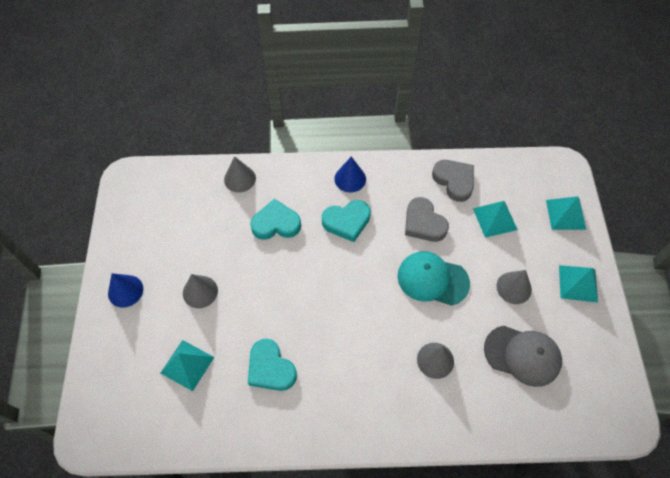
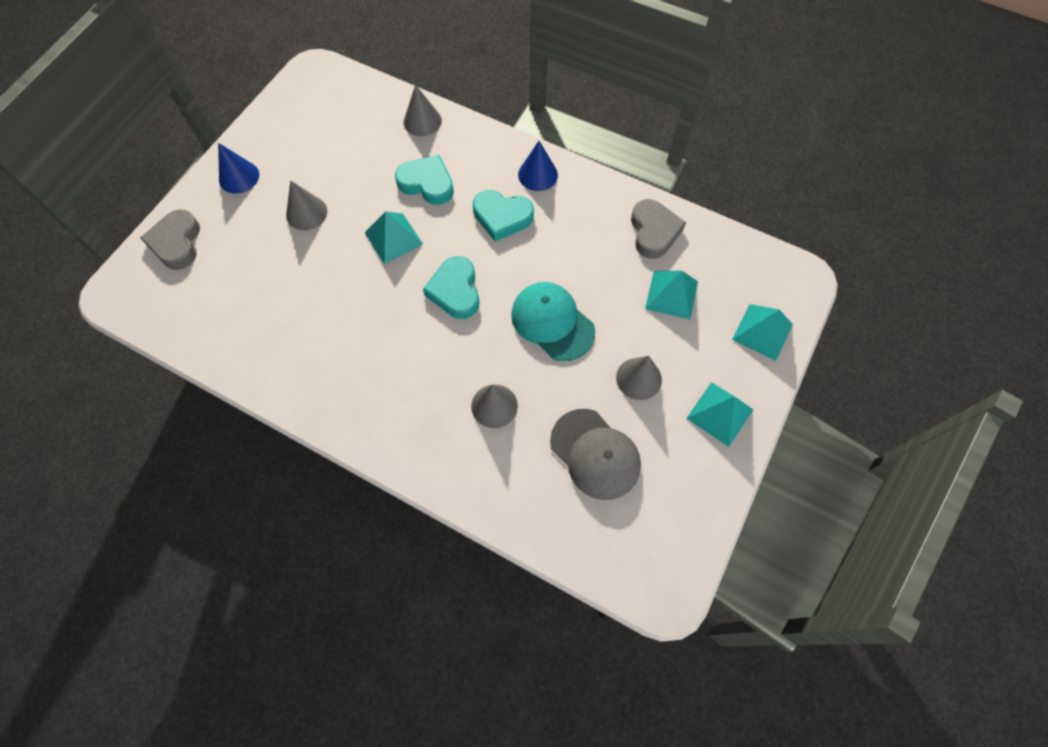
camera: 30 degrees right, 5 degrees up
turquoise pyramid [161,340,214,391] -> turquoise pyramid moved to [365,211,423,264]
turquoise heart [248,339,297,391] -> turquoise heart moved to [423,256,479,319]
grey heart [405,197,449,242] -> grey heart moved to [140,209,200,270]

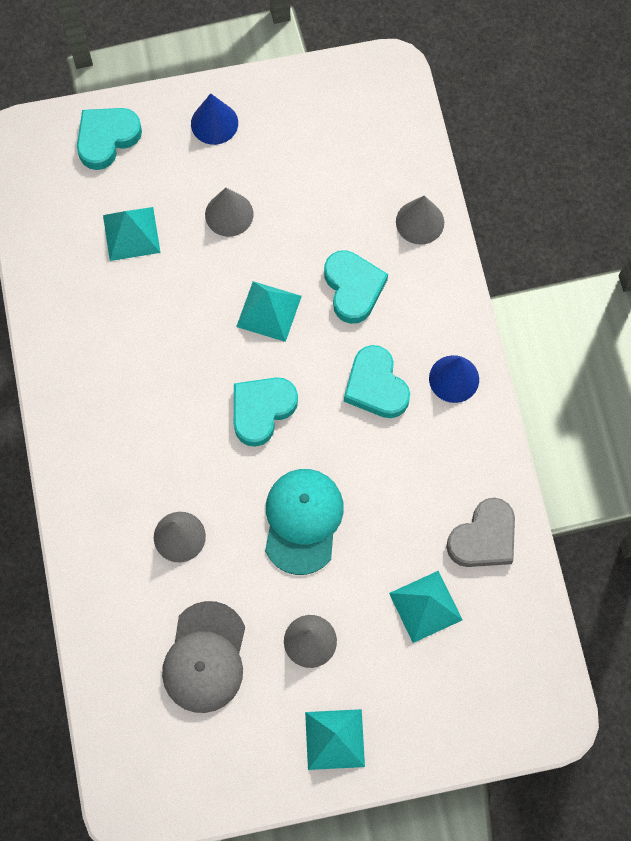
camera: 50 degrees right, 5 degrees up
grey heart [140,209,200,270] -> turquoise heart [77,108,142,170]
turquoise pyramid [732,304,793,361] -> turquoise pyramid moved to [103,207,161,261]

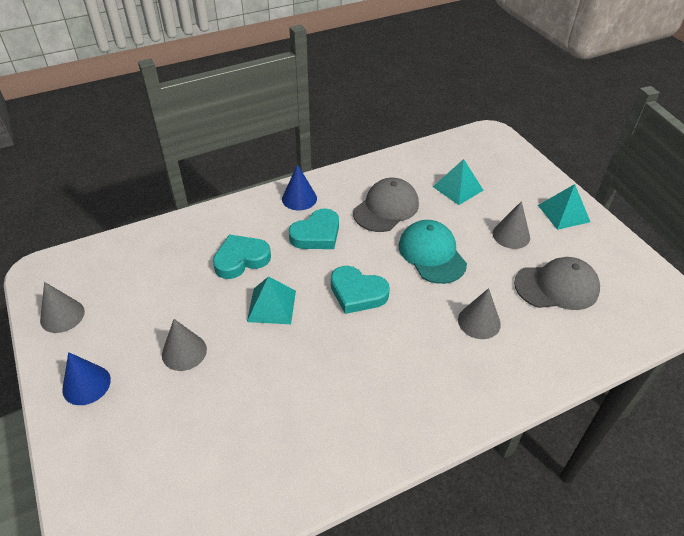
camera: 105 degrees left, 25 degrees down
turquoise heart [77,108,142,170] -> none
turquoise pyramid [103,207,161,261] -> none
turquoise cap [265,469,344,575] -> turquoise cap turned 75 degrees clockwise [399,220,467,284]
grey cone [396,196,444,245] -> grey cone moved to [40,282,85,333]
grey heart [446,498,515,567] -> none
none -> grey cap [353,178,419,232]

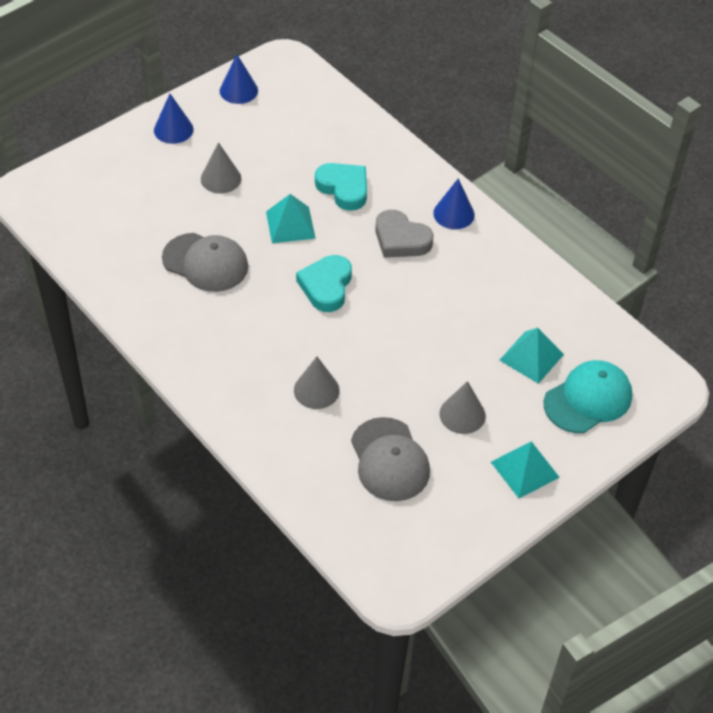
camera: 75 degrees right, 5 degrees up
grey cone [40,282,85,333] -> blue cone [220,55,258,104]
turquoise heart [289,208,339,249] -> grey heart [375,210,433,258]
grey cap [353,178,419,232] -> grey cap moved to [162,233,248,292]
turquoise cap [399,220,467,284] -> turquoise cap moved to [543,360,632,433]

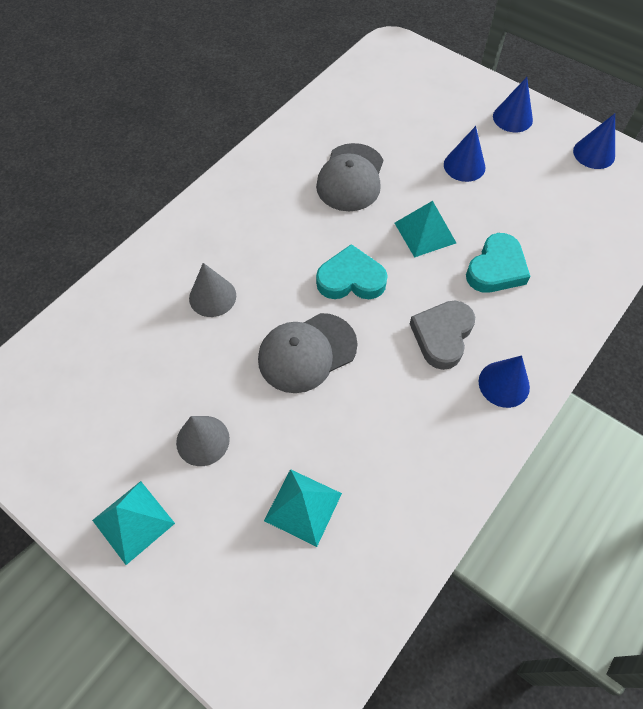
camera: 80 degrees right, 10 degrees up
grey cone [201,142,241,193] -> blue cone [444,126,485,182]
grey cap [351,417,430,501] -> grey cap moved to [258,313,358,393]
turquoise cap [543,360,632,433] -> none

